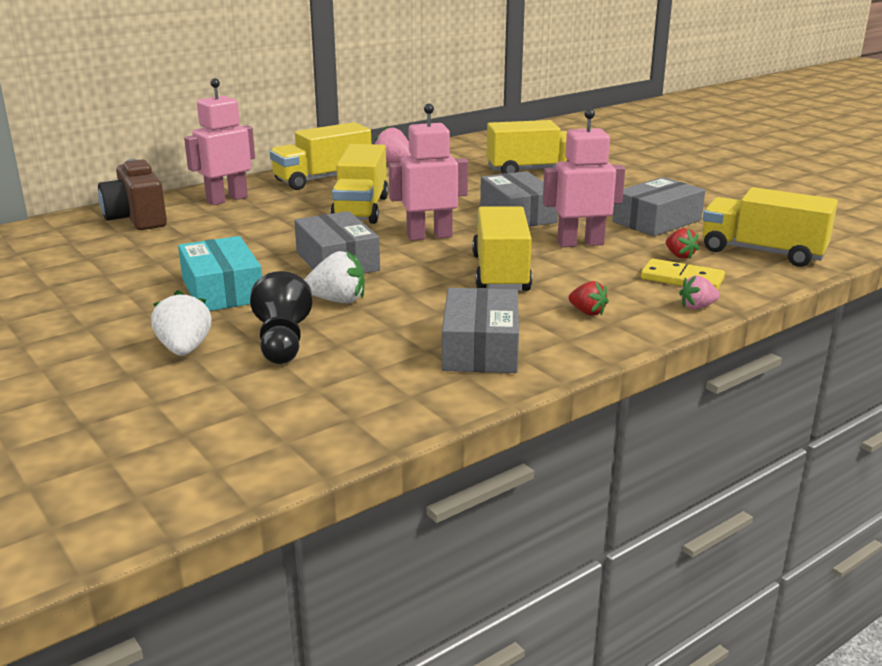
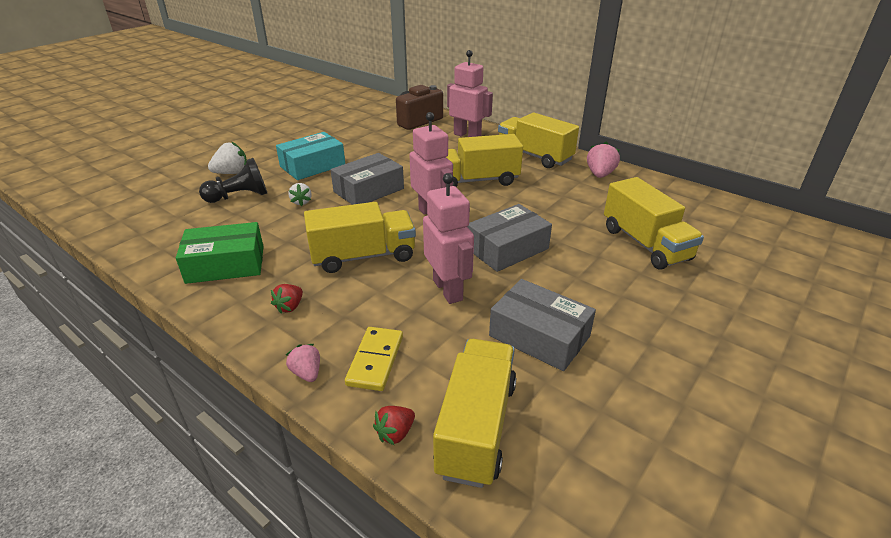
camera: 75 degrees right, 10 degrees up
white strawberry [304,251,365,303] -> white strawberry [289,183,312,206], size x0.64
grey box [442,288,519,373] -> green box [176,222,264,284]
red strawberry [666,228,699,259] -> red strawberry moved to [373,406,415,445]

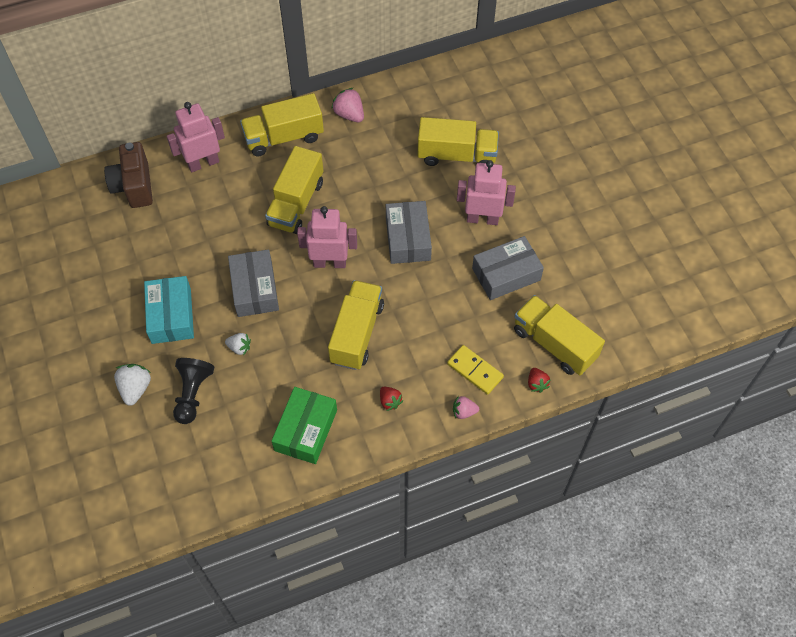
camera: 60 degrees left, 25 degrees up
pink robot [423,173,474,304] -> pink robot moved to [457,160,516,225]

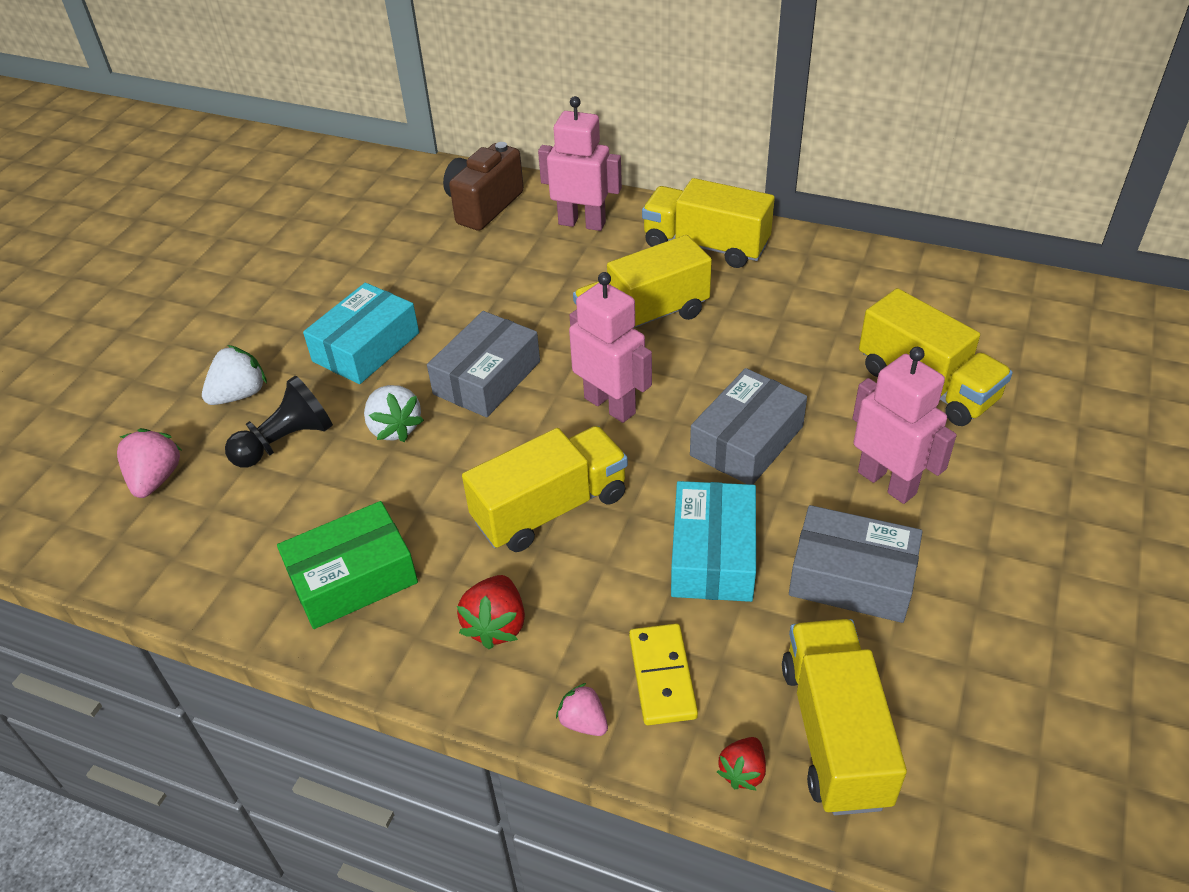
camera: 45 degrees right, 15 degrees down
white strawberry [225,333,251,356] -> white strawberry [364,385,424,442], size x1.56
pink strawberry [331,88,364,122] -> pink strawberry moved to [117,428,182,498]
red strawberry [380,387,403,411] -> red strawberry [457,575,525,650], size x1.56
none -> turquoise box [671,481,756,602]

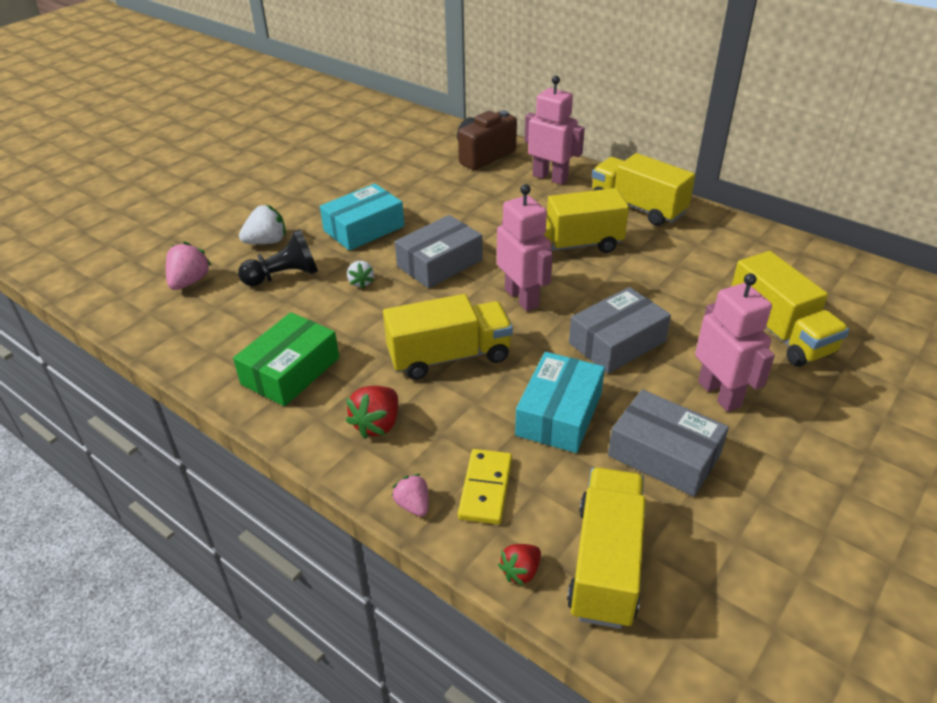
camera: 15 degrees right, 5 degrees down
green box [277,501,418,629] -> green box turned 45 degrees counterclockwise [233,312,339,406]
white strawberry [364,385,424,442] -> white strawberry [347,261,374,288], size x0.64

